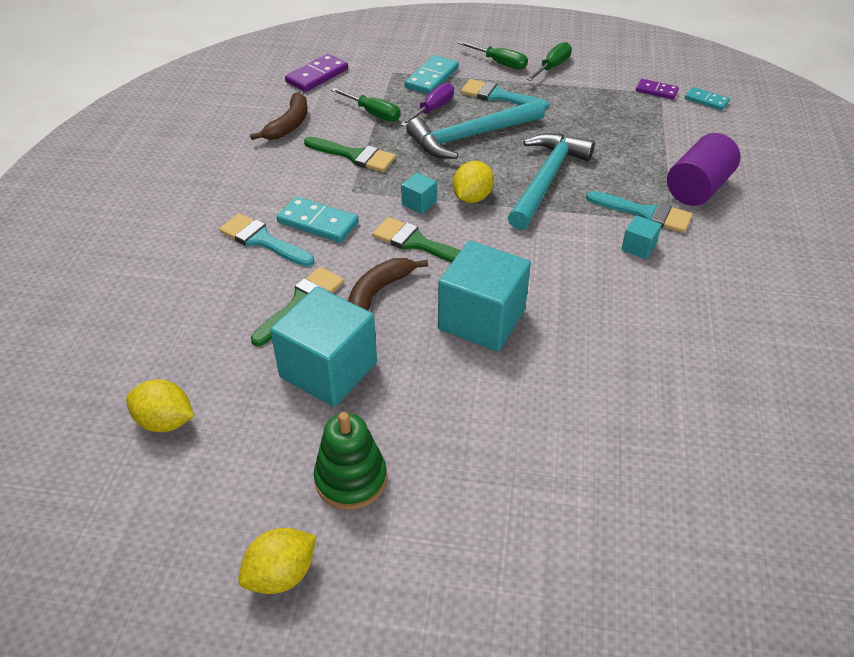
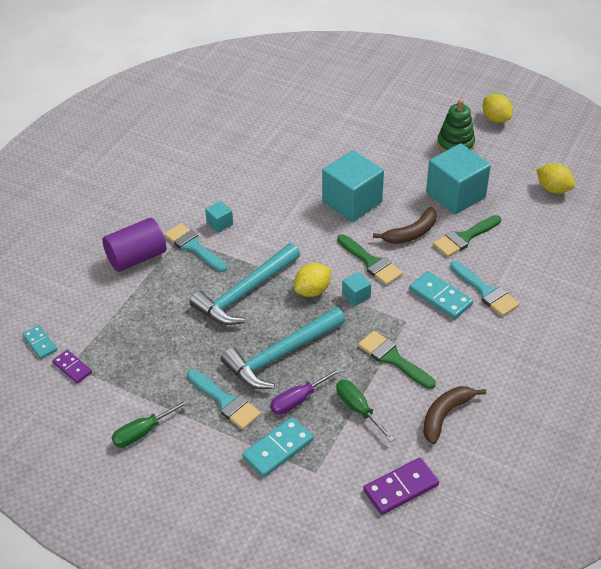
camera: 160 degrees left, 0 degrees up
yellow lemon [238,528,316,594] -> yellow lemon turned 75 degrees clockwise [483,94,513,123]
turquoise hammer [406,99,545,159] -> turquoise hammer turned 150 degrees clockwise [221,307,345,389]
green screwdriver [458,41,528,70] -> none

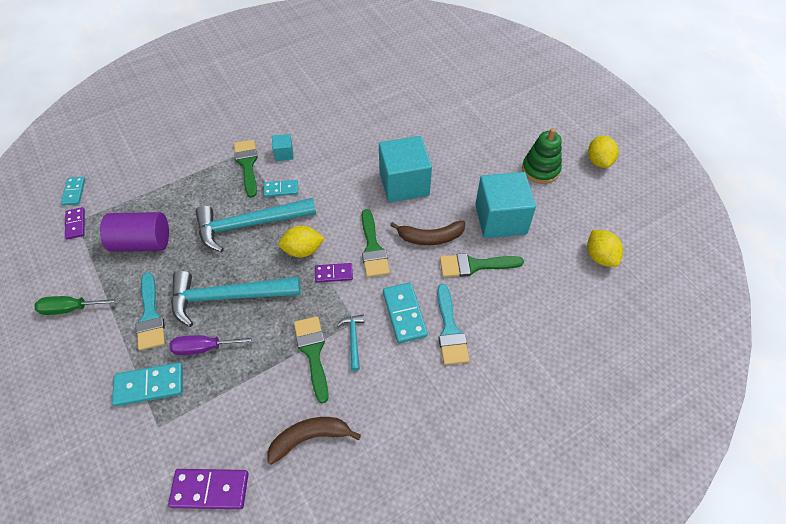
camera: 30 degrees right, 10 degrees up
purple cylinder [102,218,166,272] -> purple cylinder moved to [100,212,169,252]
turquoise brush [164,223,227,272] -> green brush [234,140,258,198]
green screwdriver [336,380,395,442] -> none
turquoise cube [342,272,371,306] -> purple domino [315,263,353,283]
none -> turquoise domino [264,180,298,197]
none -> turquoise hammer [337,315,364,371]

